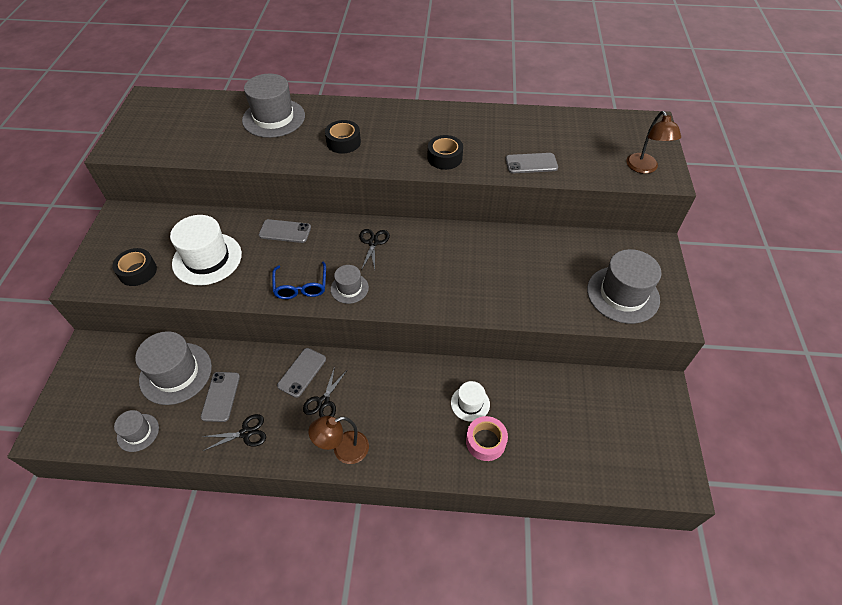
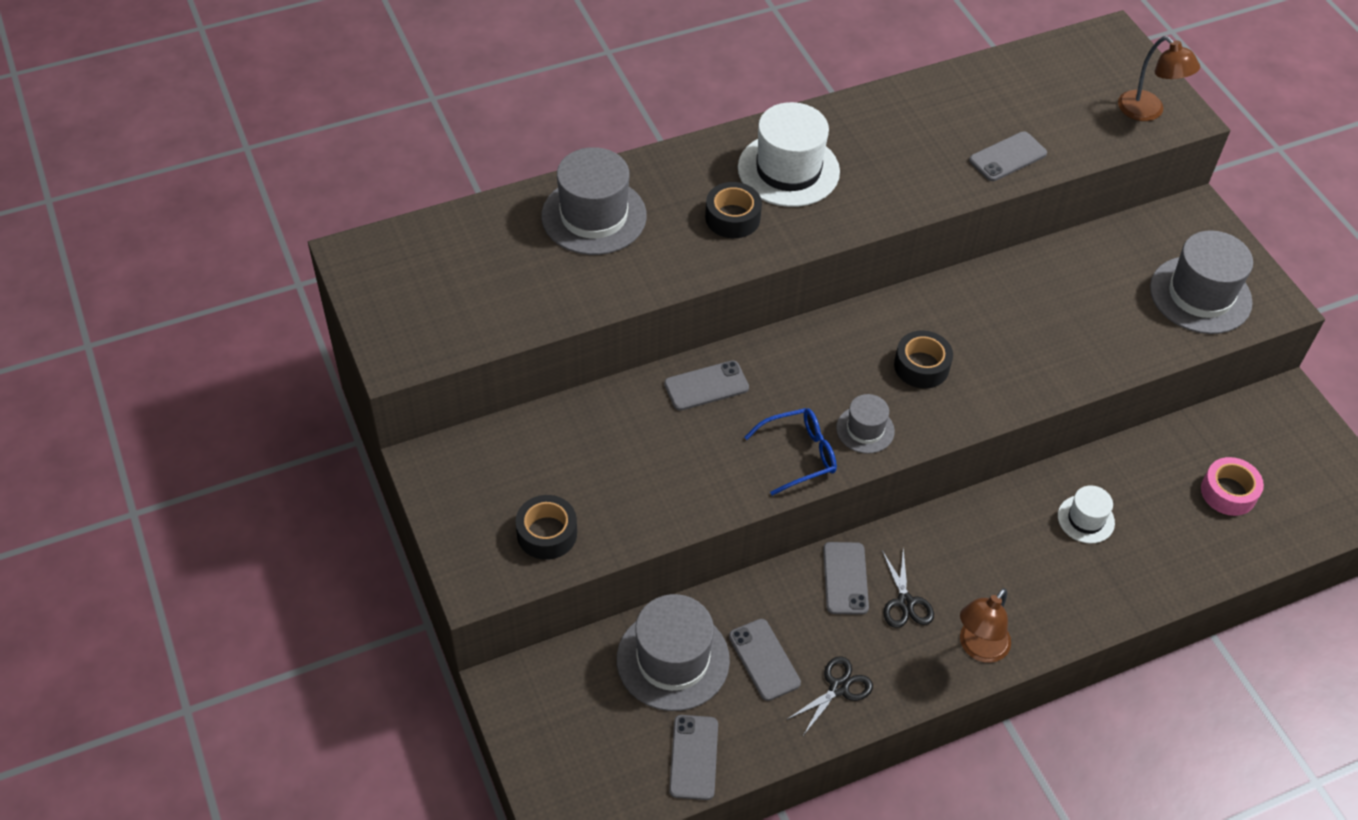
camera: 30 degrees left, 0 degrees up
grey hat [114,410,159,452] -> grey phone [669,715,718,800]
white hat [170,215,242,285] -> white hat moved to [738,102,840,207]
blue glasses [272,261,326,299] -> blue glasses turned 75 degrees counterclockwise [744,408,837,496]
black scissors [359,229,390,270] -> none
black tape [428,135,463,170] -> black tape moved to [894,331,953,388]
pink tape [466,416,508,461] -> pink tape moved to [1201,457,1264,516]

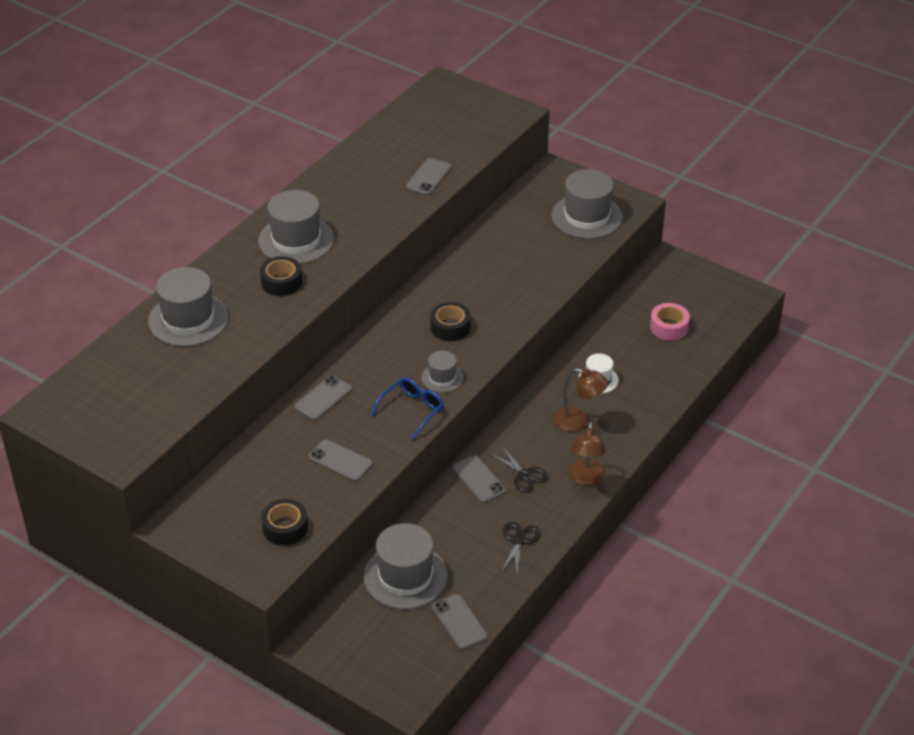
camera: 30 degrees left, 10 degrees down
grey phone [729,619,801,701] -> grey phone moved to [308,439,373,482]
white hat [738,102,840,207] -> grey hat [258,190,334,264]
brown lamp [1118,36,1200,121] -> brown lamp moved to [553,368,608,432]

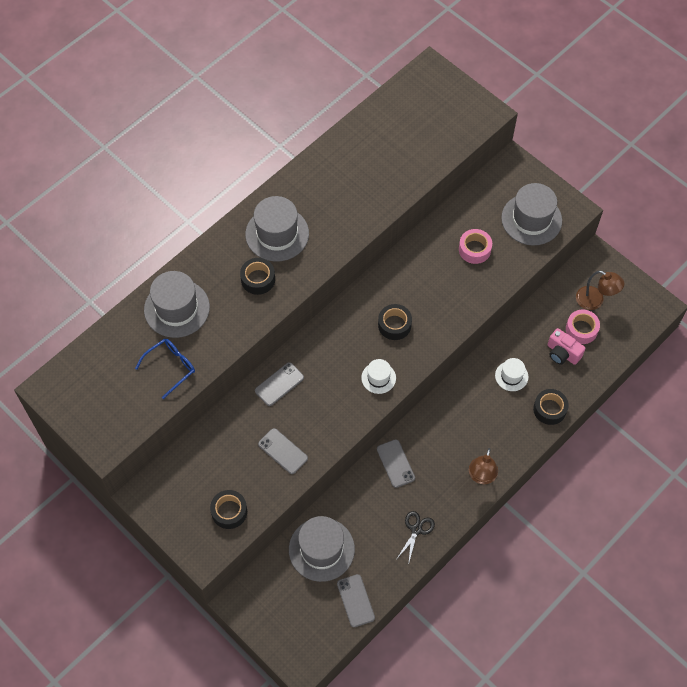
camera: 10 degrees right, 20 degrees up
blue glasses [371,377,444,440] -> blue glasses moved to [135,339,195,399]
grey phone [406,158,451,195] -> none
grey hat [421,351,464,393] -> white hat [361,359,396,394]
black scissors [490,446,549,492] -> none
brown lamp [553,368,608,432] -> brown lamp moved to [576,271,624,310]
none -> pink tape [459,229,492,264]
none -> black tape [533,389,569,425]
none -> pink camera [547,328,586,365]

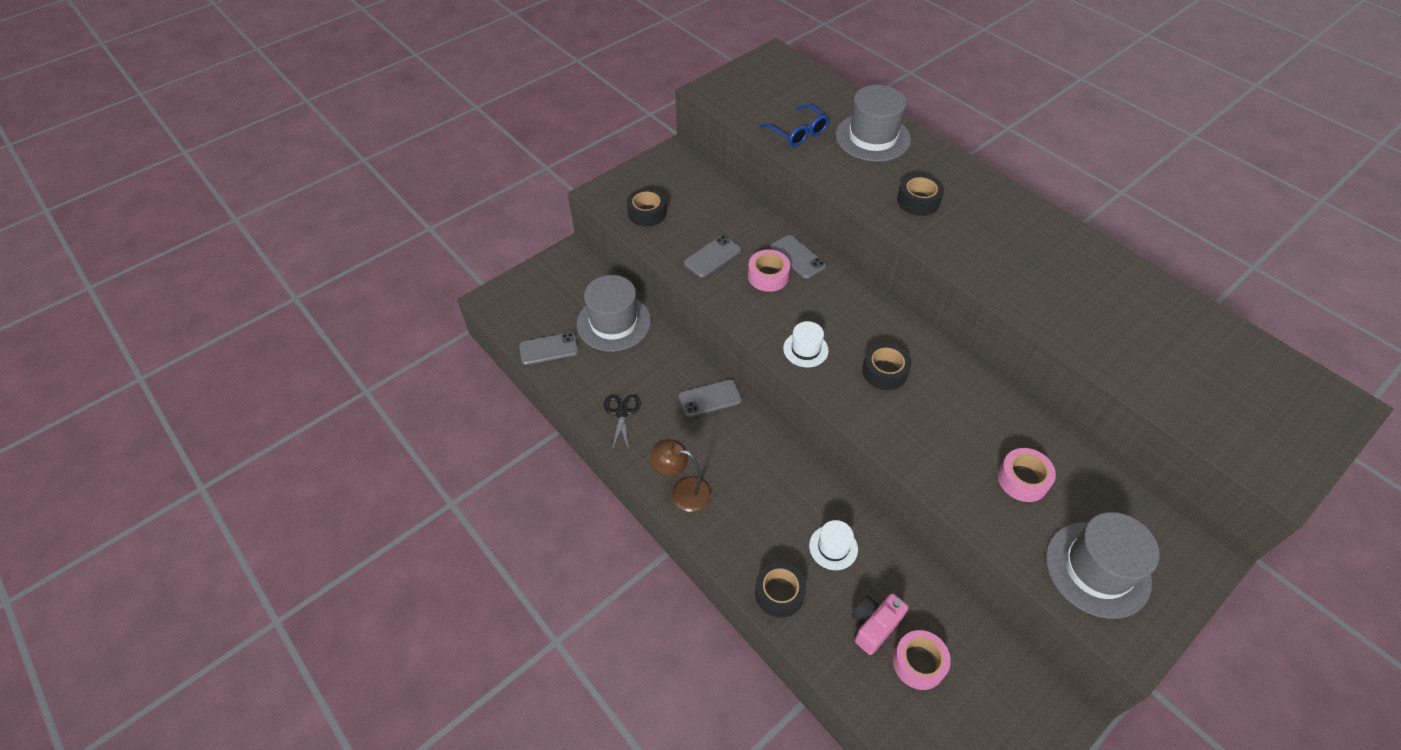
camera: 95 degrees right, 10 degrees down
grey hat [245,196,309,262] -> none
black scissors [397,511,435,565] -> black scissors turned 120 degrees counterclockwise [604,395,641,451]
brown lamp [576,271,624,310] -> none
none -> pink tape [748,250,790,292]

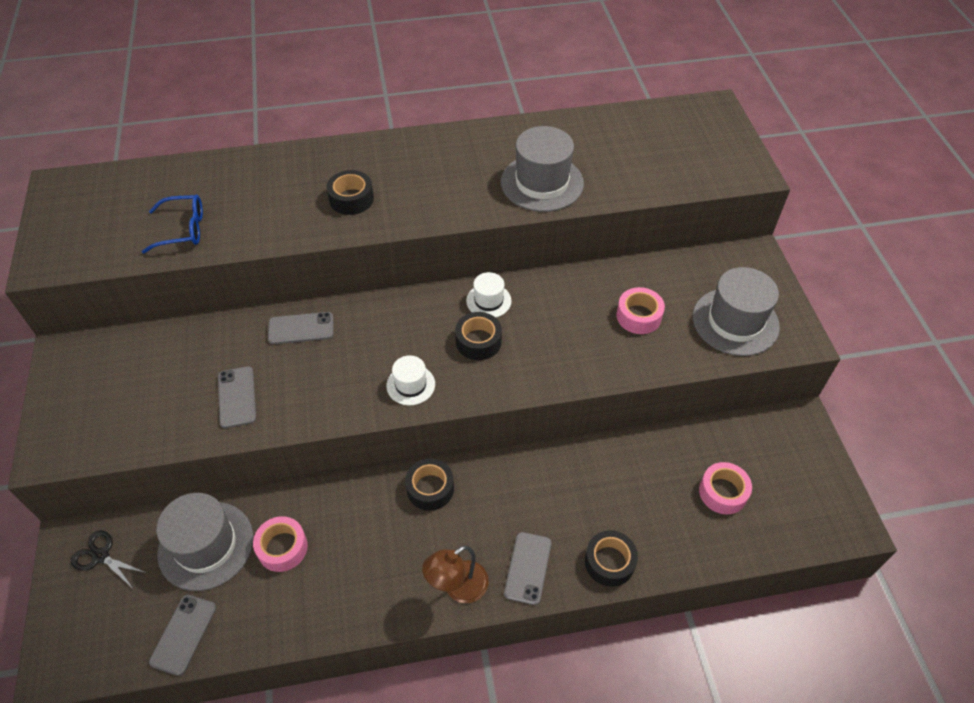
camera: 60 degrees left, 0 degrees up
black scissors [604,395,641,451] -> black scissors moved to [71,530,147,587]
black tape [627,188,667,227] -> black tape moved to [405,459,454,511]
grey phone [679,379,742,417] -> grey phone moved to [504,532,552,605]
pink tape [748,250,790,292] -> pink tape moved to [253,516,308,572]
white hat [809,520,858,570] -> white hat moved to [466,272,512,318]
grey hat [835,85,911,162] -> grey hat moved to [501,126,584,212]
pink camera [852,593,908,655] -> none

